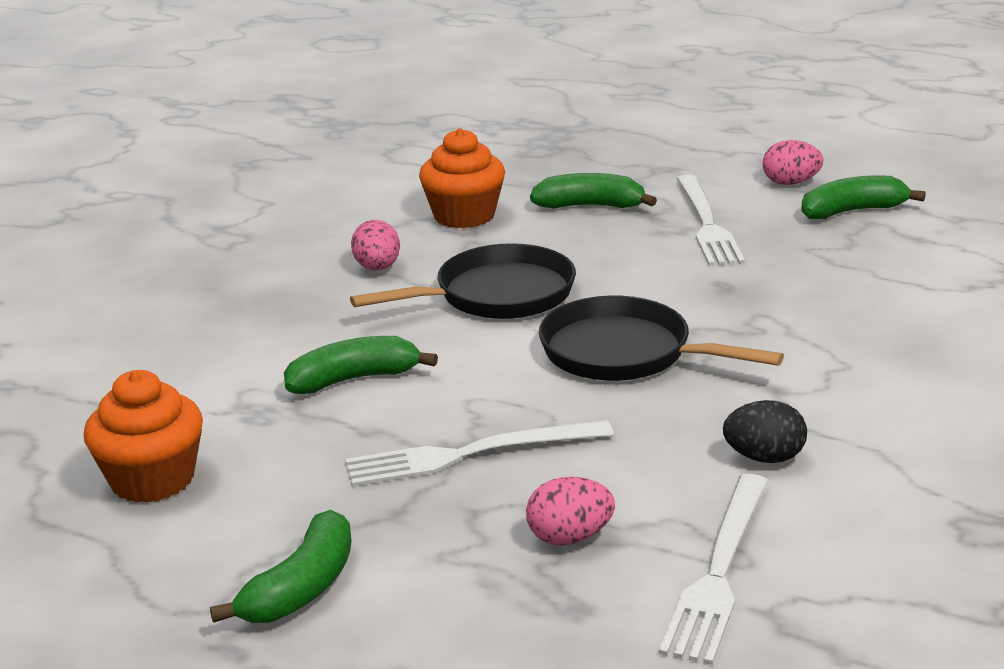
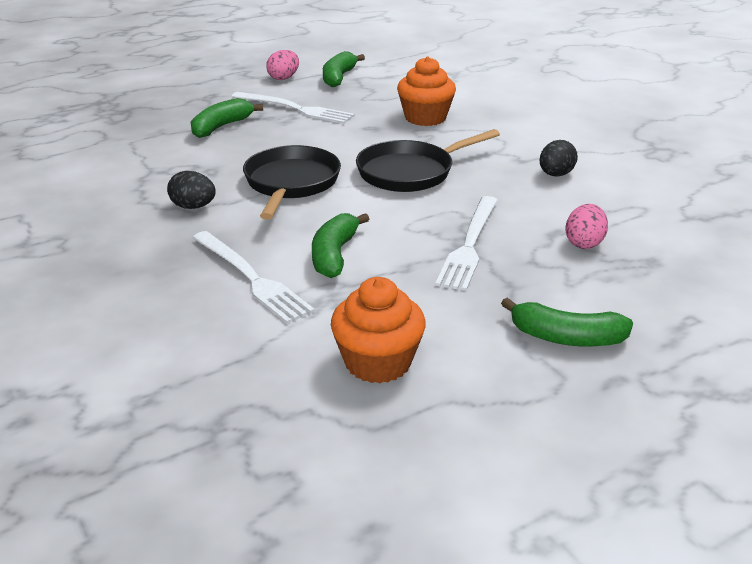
camera: 60 degrees left, 5 degrees up
green banana [210,510,351,623] -> green banana turned 135 degrees clockwise [501,297,633,347]
pink egg [351,220,400,270] -> black egg [167,171,216,209]
orange cupcake [419,128,505,228] -> orange cupcake moved to [397,57,456,126]
white fork [659,474,768,665] -> white fork moved to [193,231,315,324]

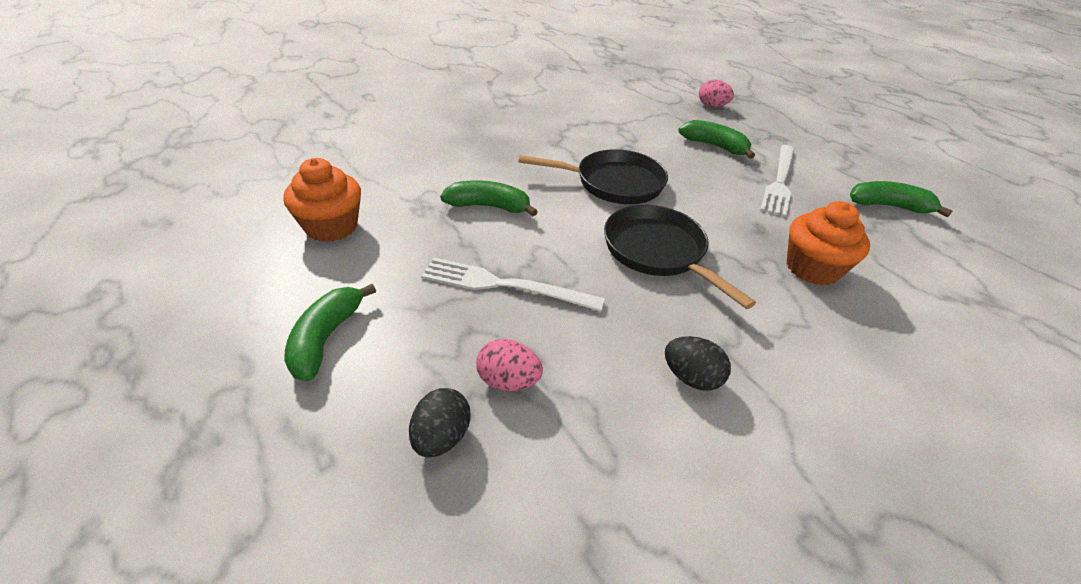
camera: 85 degrees right, 10 degrees up
black egg [167,171,216,209] -> black egg moved to [409,388,471,458]
white fork [193,231,315,324] -> none
pink egg [266,50,299,80] -> pink egg moved to [699,79,734,107]

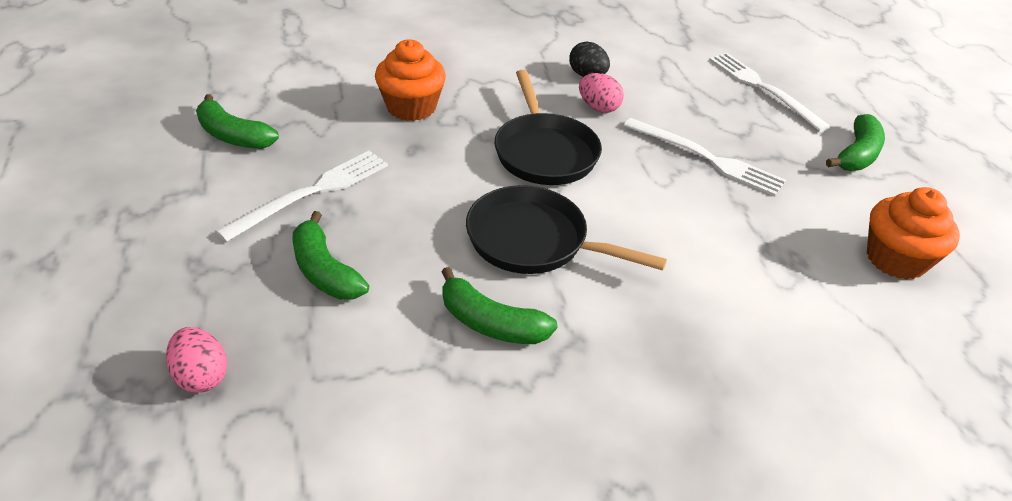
camera: 160 degrees left, 0 degrees up
black egg [409,388,471,458] -> white fork [709,53,830,132]
green banana [440,180,538,216] -> green banana moved to [442,267,558,344]
pink egg [476,339,543,391] -> pink egg moved to [579,73,624,113]

